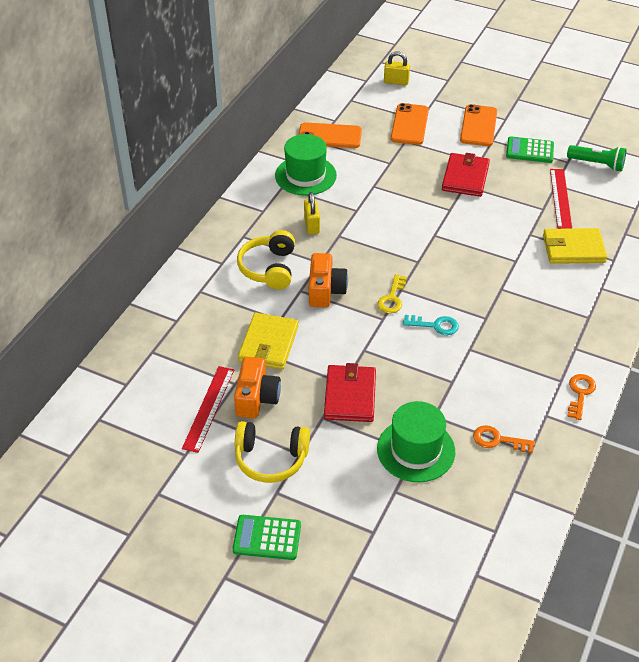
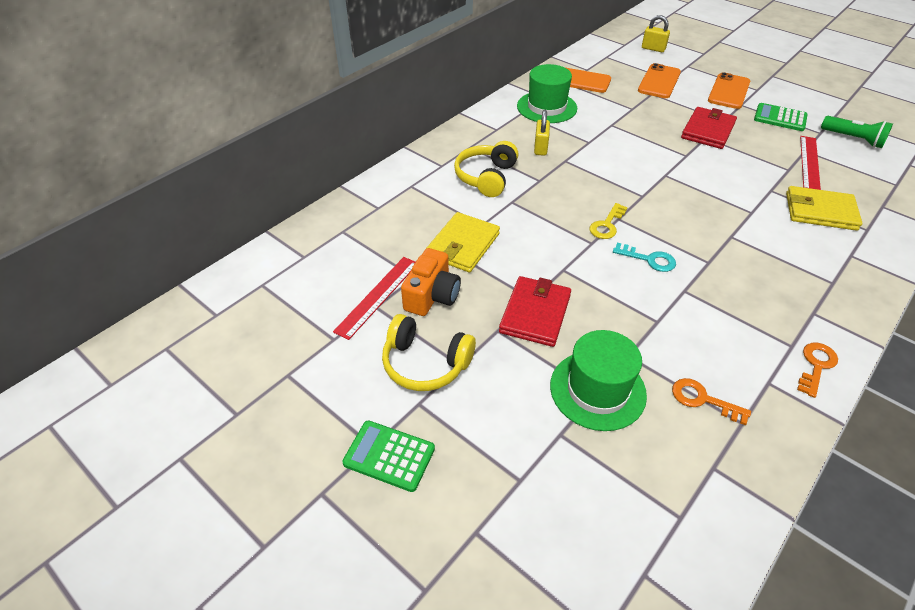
camera: 15 degrees right, 0 degrees up
orange camera [309,253,348,307] -> none

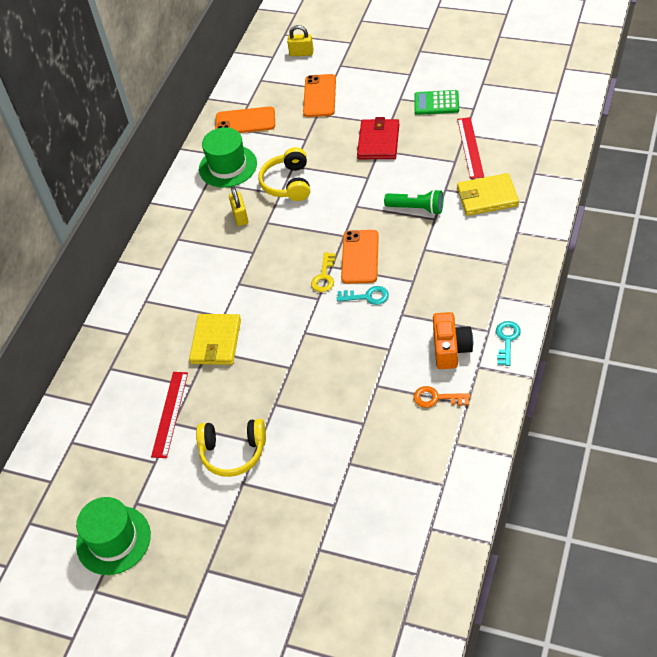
camera: 15 degrees left, 5 degrees up
green calculator [342,420,435,492] -> none
orange camera [401,248,461,316] -> orange camera moved to [433,312,473,369]
yellow headphones [454,141,518,197] -> yellow headphones moved to [258,147,310,201]
red wallet [499,276,571,347] -> none
green hat [550,330,647,431] -> green hat moved to [76,497,151,575]
orange phone [708,72,750,109] -> orange phone moved to [341,230,379,284]
orange key [797,343,838,398] -> turquoise key [496,321,521,366]
green flashlight [821,116,893,148] -> green flashlight moved to [384,189,443,215]

